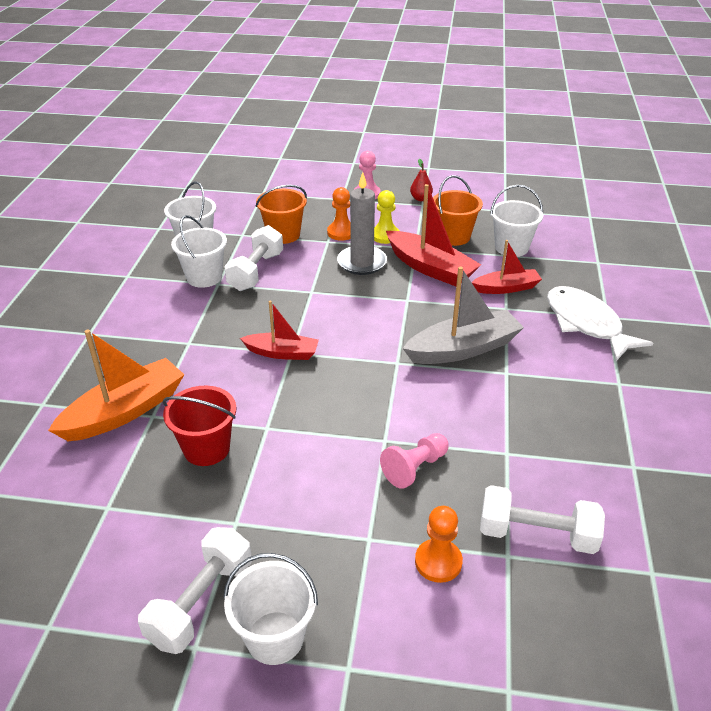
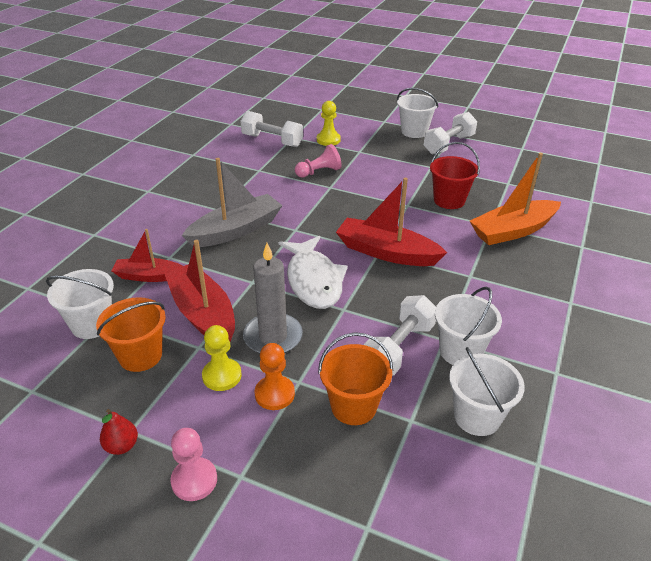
camera: 165 degrees left, 0 degrees up
red boat [240,301,319,360] -> red boat [336,178,447,266], size x1.60
grey boat [403,266,524,364] -> grey boat turned 150 degrees clockwise [182,158,283,247]
orange pawn [415,506,463,583] -> yellow pawn [317,101,341,146]
white fish [547,286,653,361] -> white fish moved to [278,236,348,309]

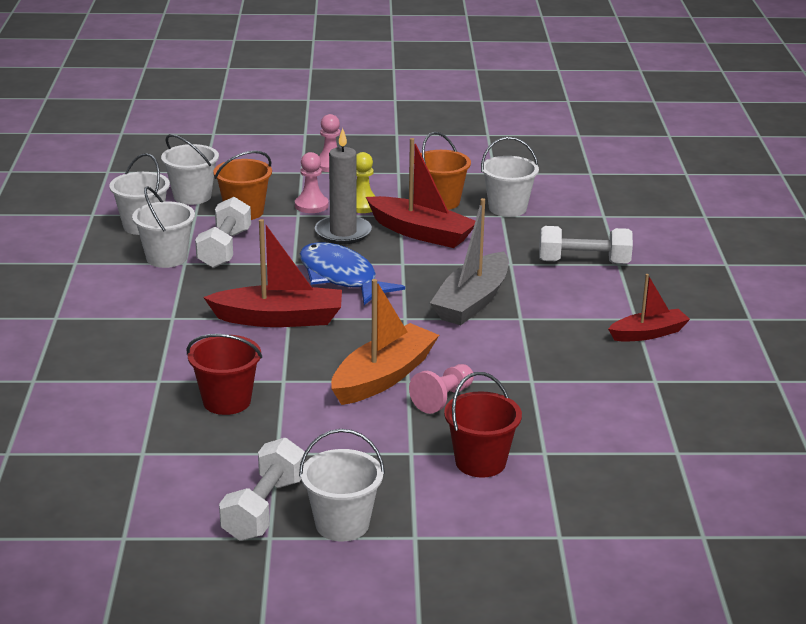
camera: 155 degrees right, 10 degrees down
red pear [100,409,138,455] -> none
red boat [112,229,182,282] -> red boat moved to [608,274,690,341]
white dumbbell [240,111,303,147] -> white dumbbell moved to [539,226,633,264]
orange pawn [255,343,295,410] -> pink pawn [295,152,328,213]
white fish [278,236,348,309] -> blue fish [300,242,405,305]
yellow pawn [317,101,341,146] -> red bucket [444,372,522,478]
orange boat [470,153,561,245] -> orange boat moved to [331,279,439,405]
none -> white bucket [161,134,219,205]

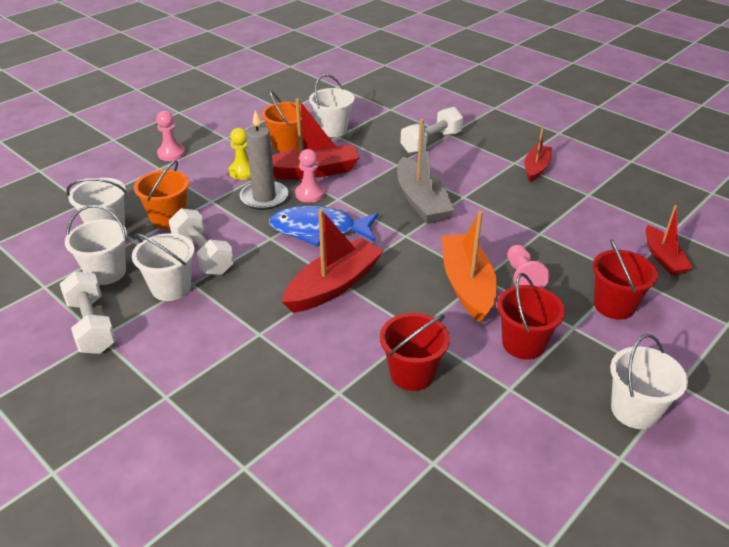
camera: 45 degrees left, 10 degrees up
white dumbbell [219,438,305,541] -> white dumbbell moved to [60,271,116,354]
pink pawn [295,152,328,213] -> pink pawn moved to [295,149,325,203]
none -> red bucket [497,273,565,360]
none -> red boat [646,205,693,275]

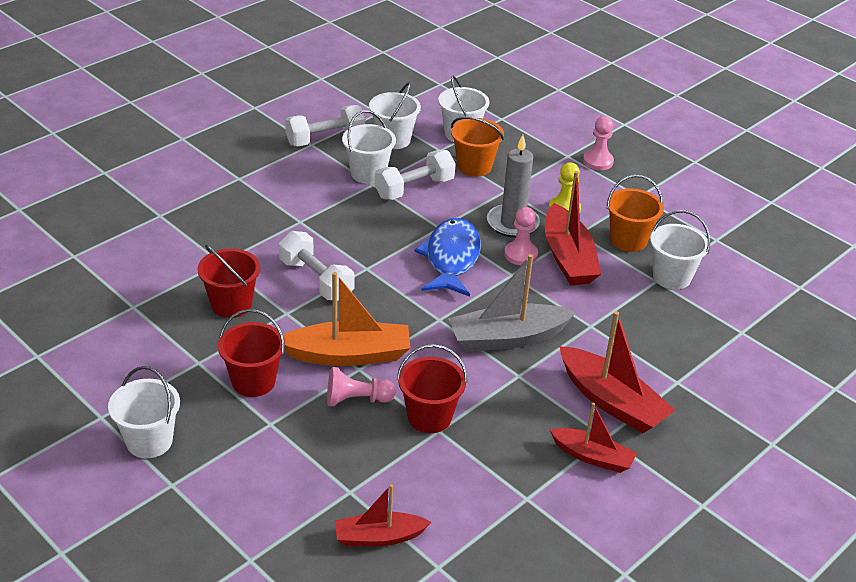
camera: 90 degrees right, 0 degrees up
red boat [282,209,383,313] -> red boat moved to [559,311,675,433]
white dumbbell [400,107,463,153] -> white dumbbell moved to [279,231,355,301]
red bucket [592,239,658,320] -> red bucket moved to [397,344,468,433]

